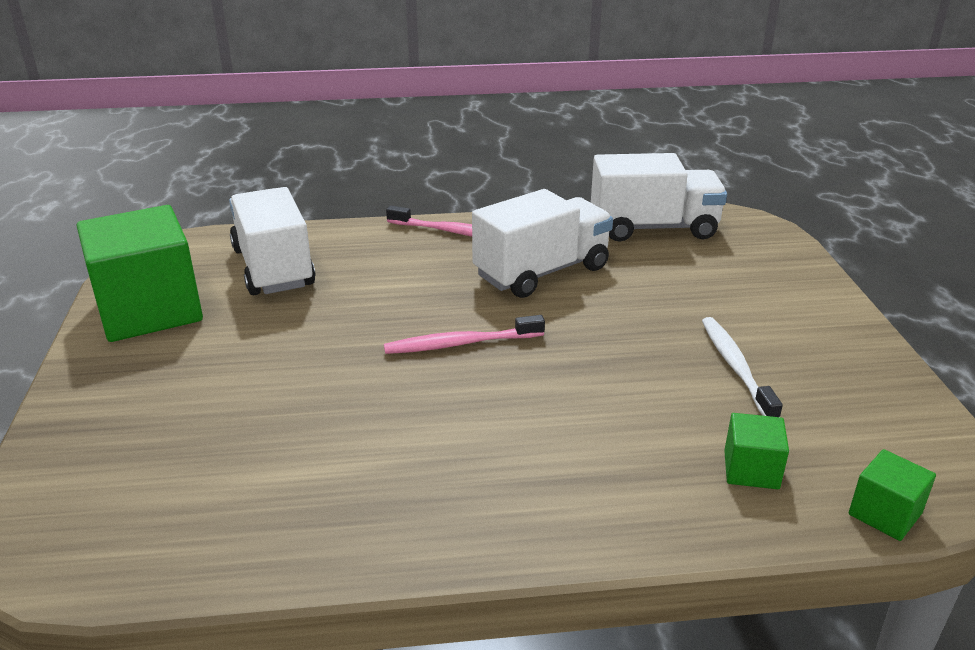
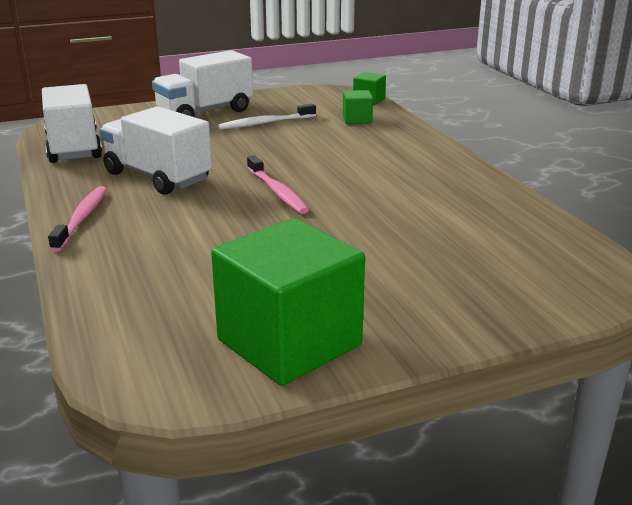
camera: 105 degrees left, 5 degrees down
white truck [229,187,315,295] -> white truck moved to [152,50,253,117]

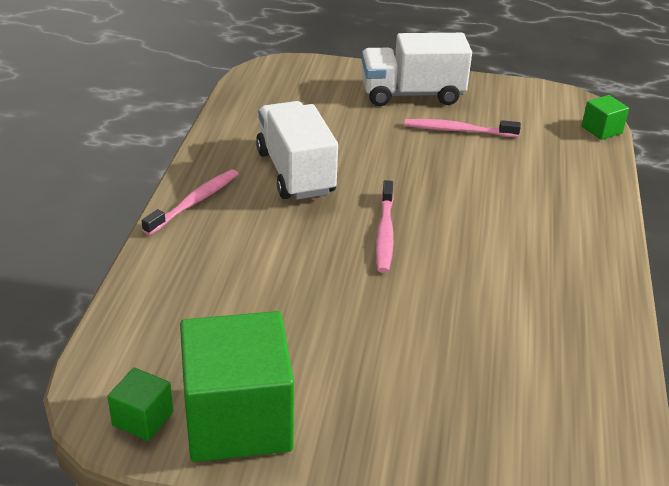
camera: 30 degrees right, 10 degrees up
white truck [42,84,102,163] -> none
white toothbrush [218,104,316,130] -> pink toothbrush [405,119,521,137]
green cube [343,90,373,124] -> green cube moved to [107,368,173,441]

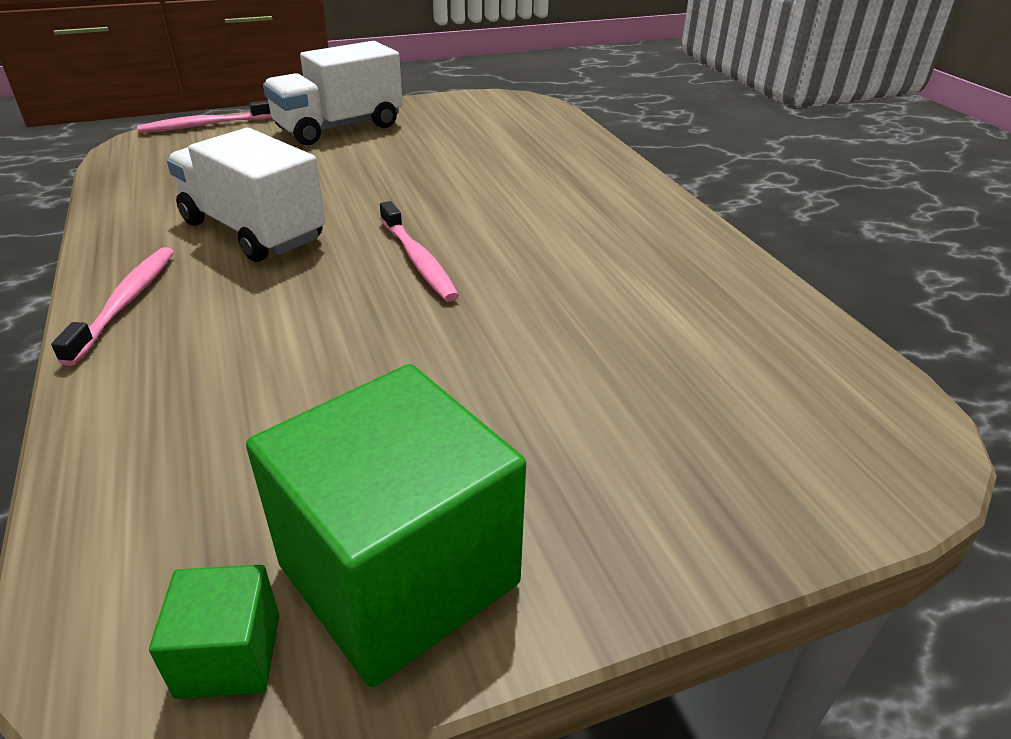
camera: 30 degrees left, 0 degrees up
pink toothbrush [405,119,521,137] -> pink toothbrush moved to [137,100,272,133]
green cube [582,95,629,140] -> none

